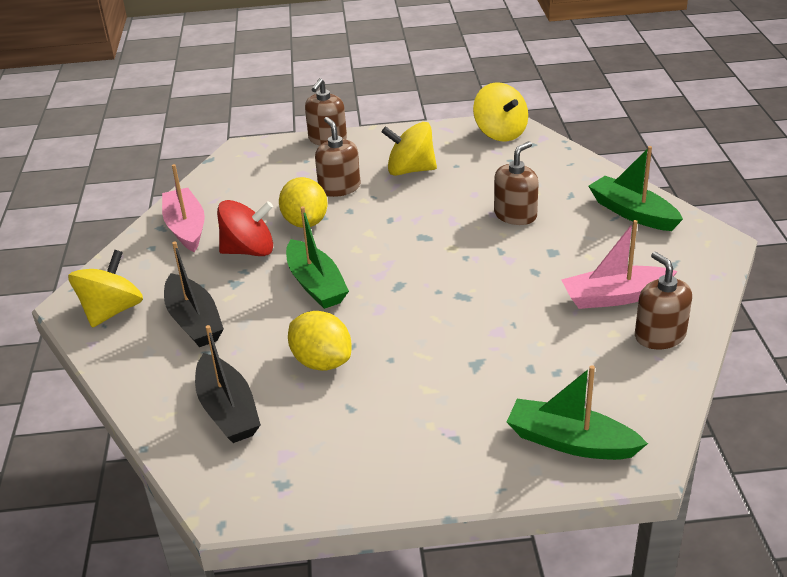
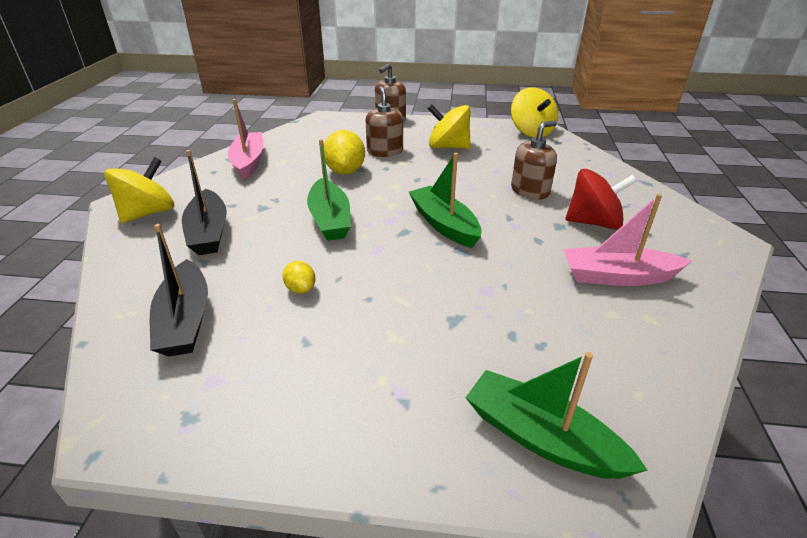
camera: 10 degrees right, 0 degrees up
red spinning top [217,200,273,256] -> red spinning top moved to [565,169,637,230]
yellow lemon [288,311,352,371] -> yellow lemon [283,261,315,294], size x0.53
green boat [588,146,683,231] -> green boat moved to [409,153,482,248]
brown soap dispenser [635,252,692,349] -> none

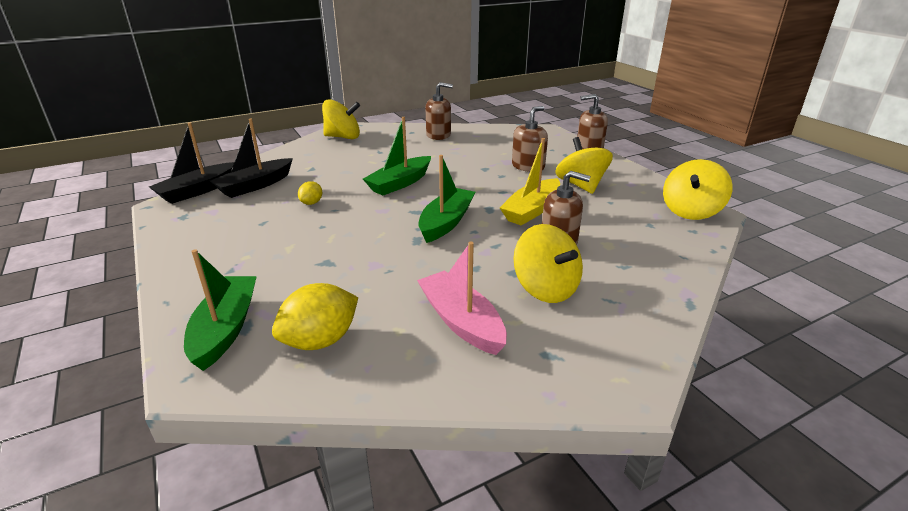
camera: 55 degrees right, 5 degrees down
black boat [182,150,227,255] -> black boat moved to [149,122,234,204]
pink boat [228,99,264,180] -> brown soap dispenser [426,82,453,140]
yellow lemon [324,130,365,174] -> yellow lemon moved to [272,283,358,350]
red spinning top [565,169,637,230] -> yellow spinning top [514,224,583,303]
none -> yellow boat [500,138,560,225]

